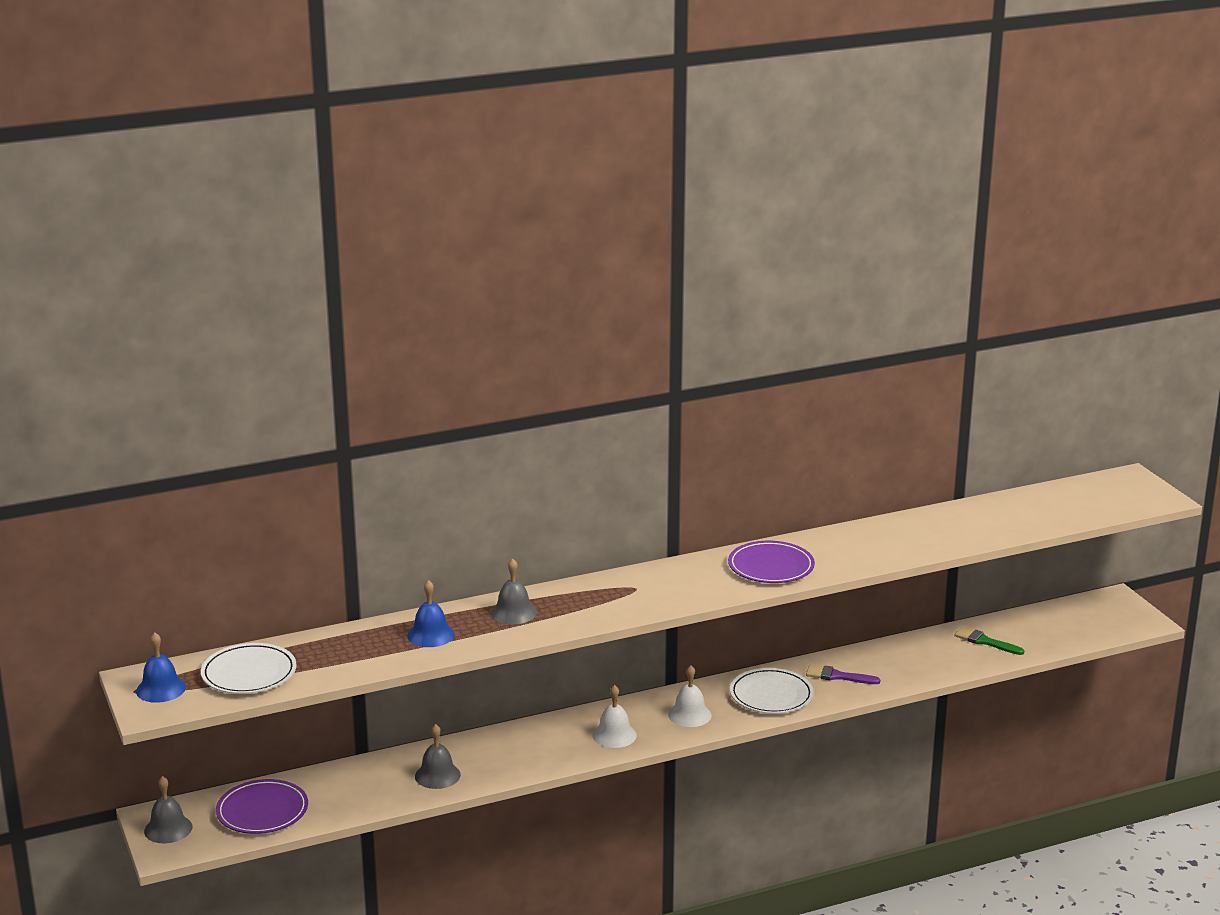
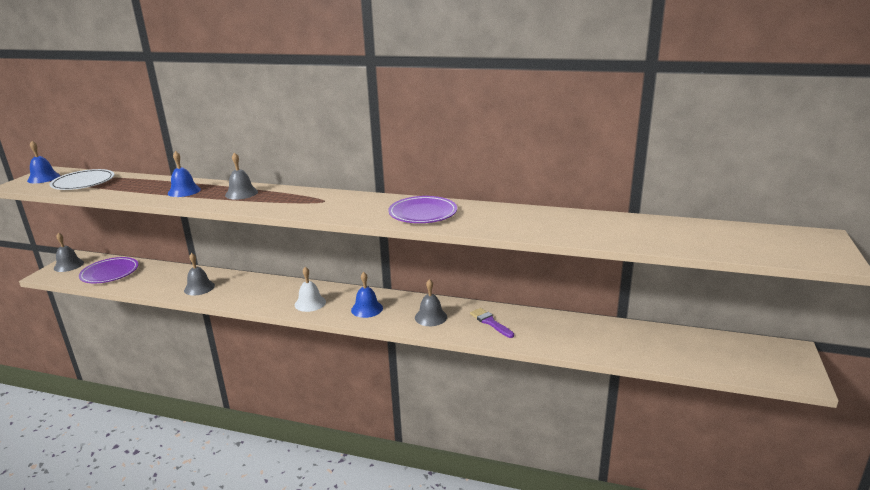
camera: 40 degrees right, 0 degrees up
white bell [668,665,712,727] -> blue bell [351,272,383,318]
white plate [730,668,814,714] -> grey bell [415,279,447,326]
green brush [954,627,1024,655] -> none

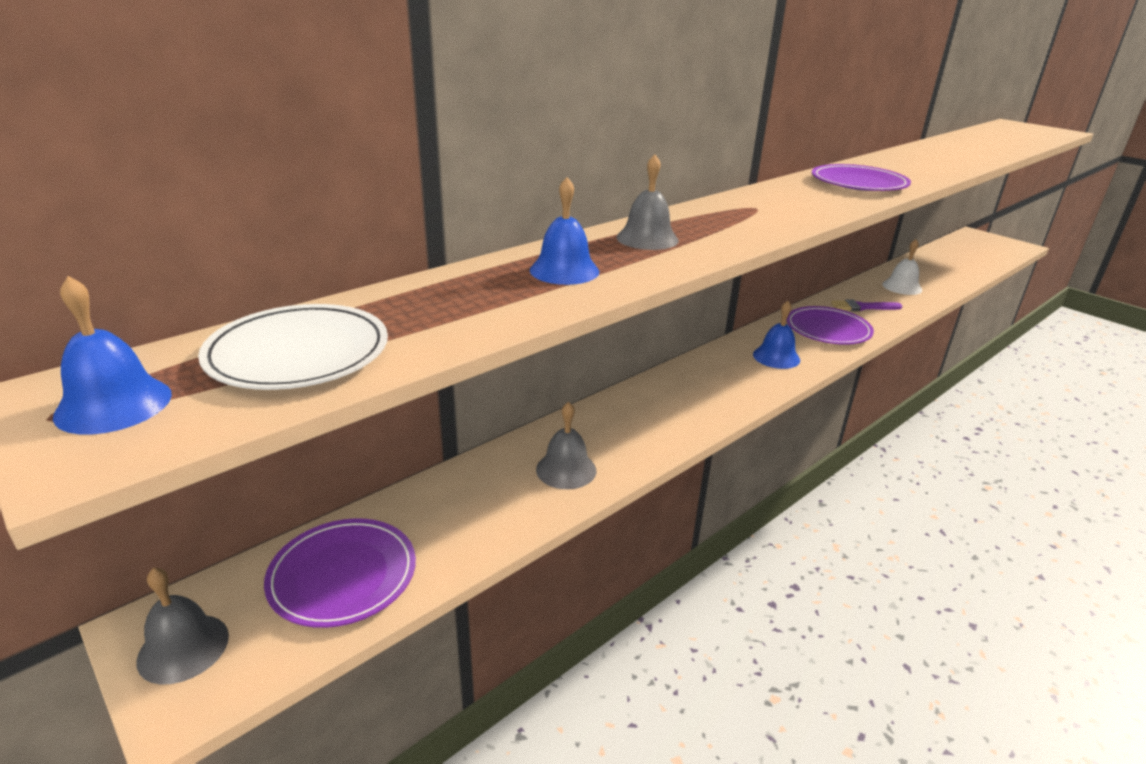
camera: 60 degrees left, 5 degrees up
white bell [295,267,326,312] -> white bell moved to [882,239,922,295]
grey bell [415,279,447,326] -> purple plate [786,306,874,345]

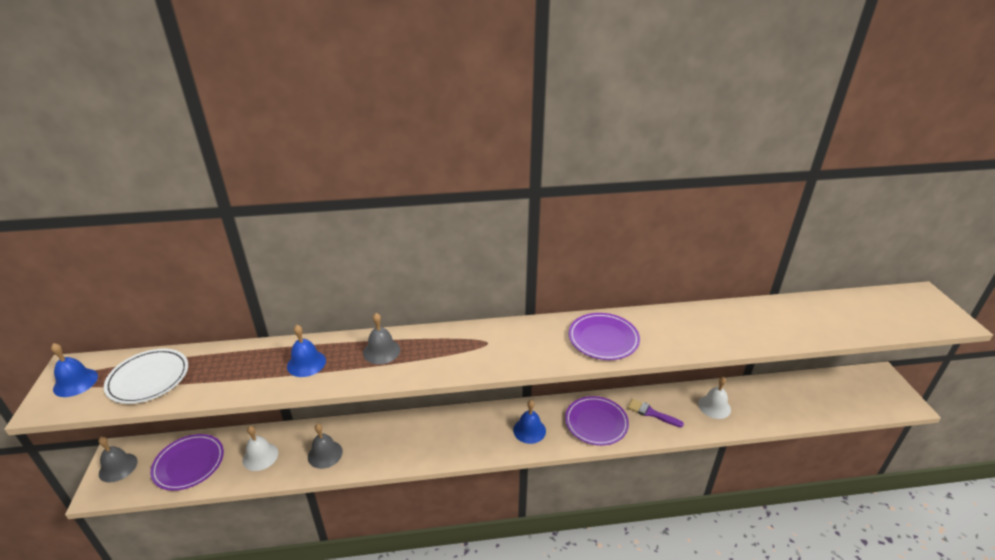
camera: 35 degrees right, 5 degrees up
none -> white bell [243,426,278,471]

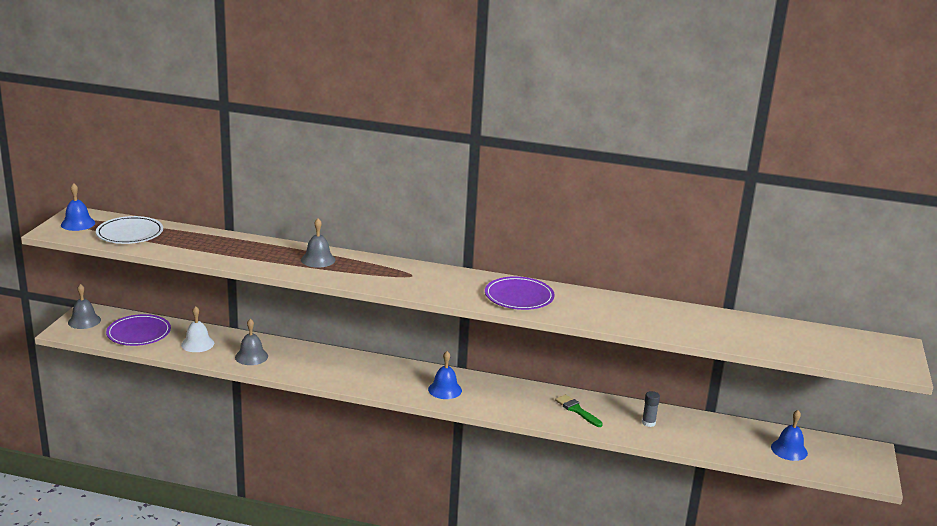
camera: 20 degrees right, 10 degrees down
blue bell [287,325,326,377] -> blue bell moved to [771,410,808,461]
purple plate [565,396,629,446] -> none
purple brush [628,399,684,427] -> green brush [555,394,603,427]
white bell [698,377,731,419] -> grey glue stick [642,391,660,427]

